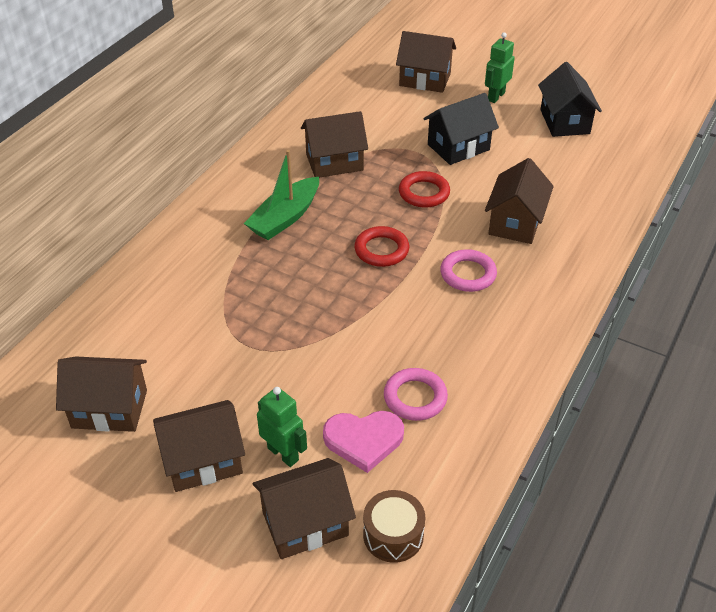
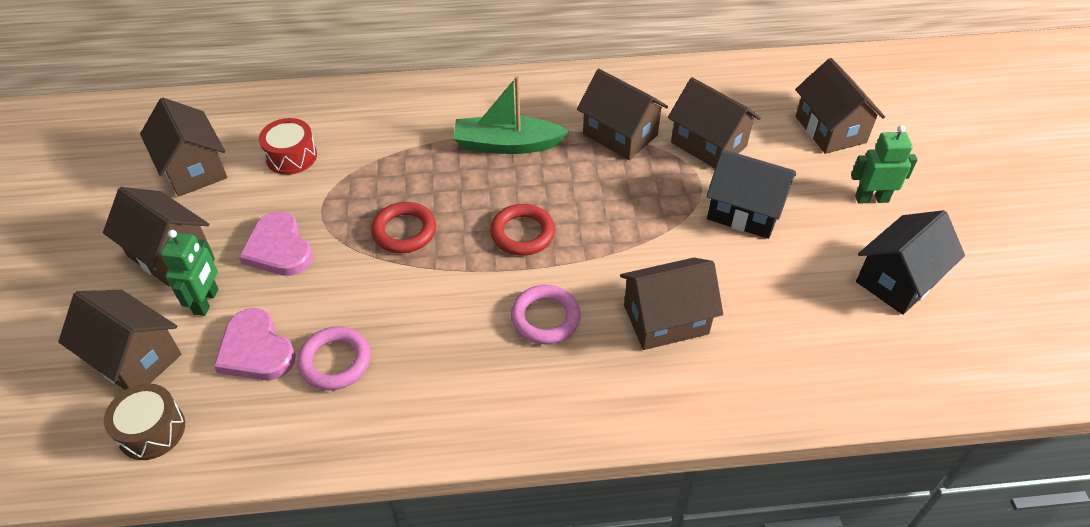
camera: 55 degrees right, 5 degrees up
red ring [399,171,450,208] -> red ring moved to [371,202,436,253]
none -> pink heart [239,212,313,276]
none -> red drum [259,118,317,175]
none -> brown house [668,77,761,168]

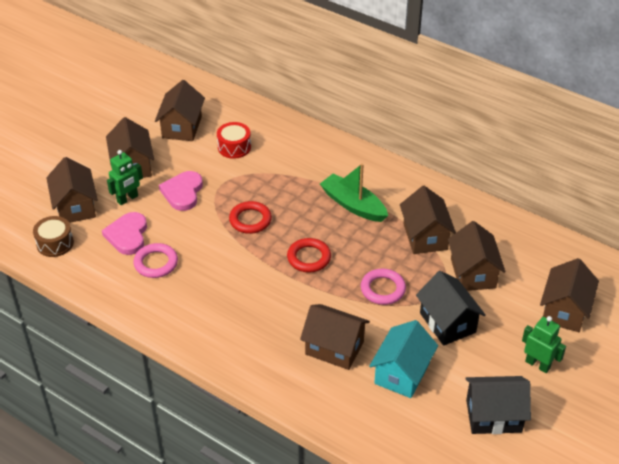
camera: 40 degrees right, 5 degrees down
pink ring [510,285,581,344] -> pink ring moved to [361,269,406,305]
none -> turquoise house [369,320,438,398]

